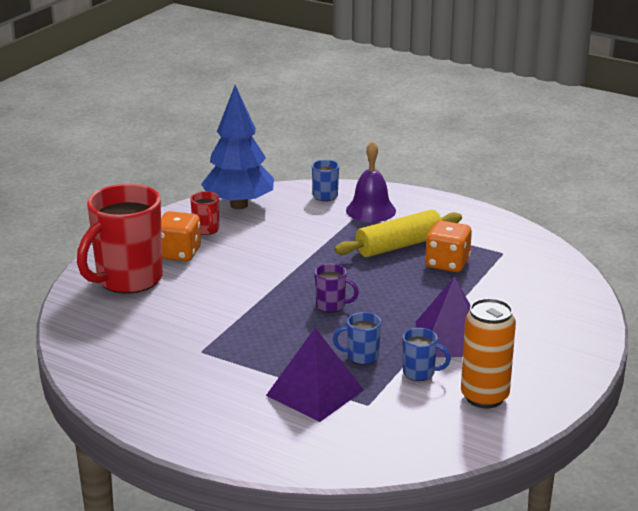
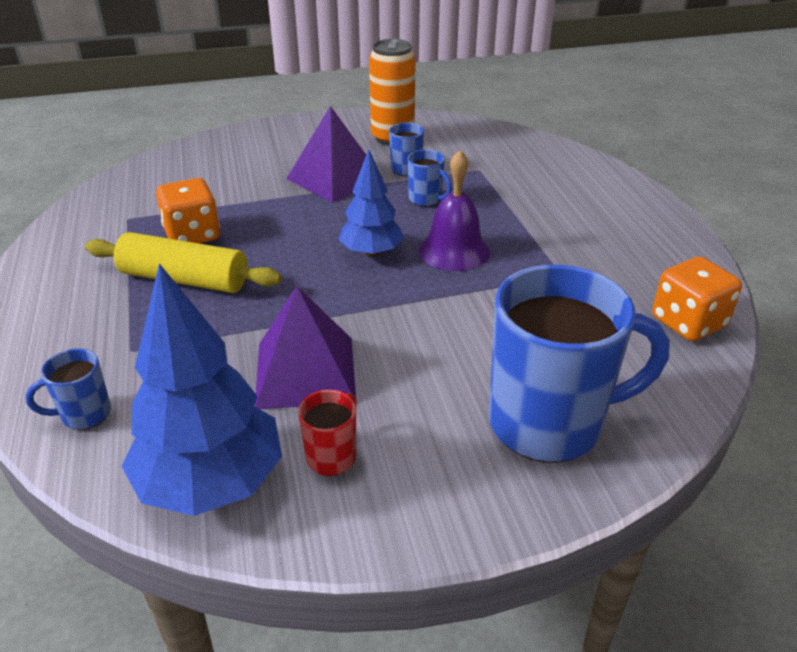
camera: 135 degrees left, 10 degrees up
red mug [77,184,162,293] -> blue mug [489,265,670,463]
orange dice [161,211,201,261] -> orange dice moved to [652,256,742,341]
purple pyramid [266,328,364,422] -> purple pyramid moved to [255,286,356,409]
purple mug [315,264,359,312] -> blue tree [339,150,404,257]
purple bell [346,141,396,222] -> purple bell moved to [419,150,490,271]

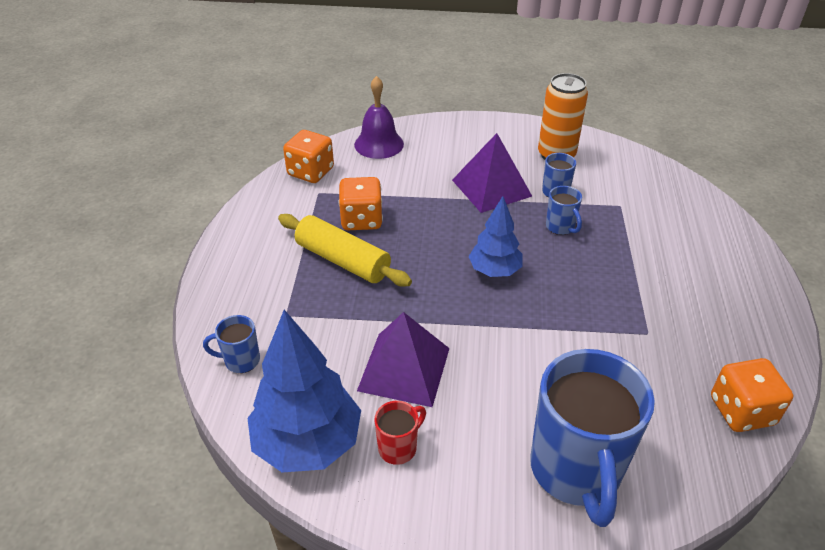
camera: 20 degrees right, 5 degrees up
purple bell [419,150,490,271] -> purple bell moved to [354,76,404,159]
blue mug [489,265,670,463] -> blue mug turned 75 degrees clockwise [530,349,655,527]
none -> orange dice [283,130,334,183]

